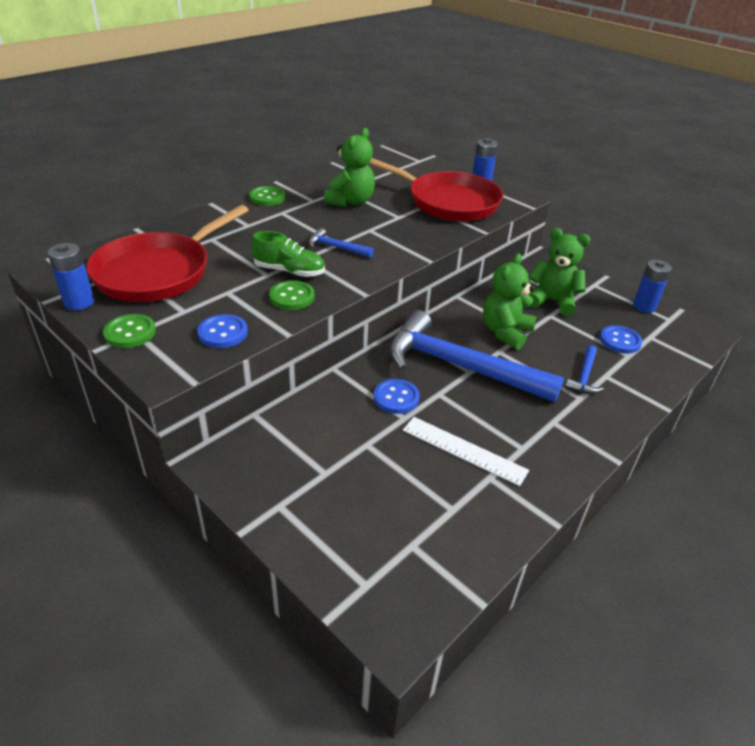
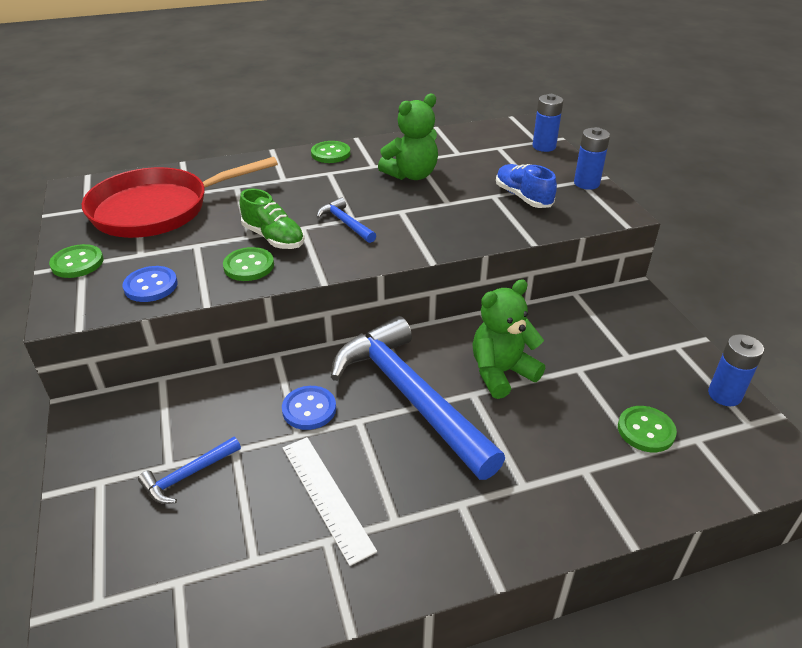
camera: 30 degrees right, 0 degrees up
blue battery [47,243,94,310] -> blue battery moved to [533,94,563,152]
red pan [369,158,503,221] -> blue shoe [496,164,557,208]
green teddy bear [529,228,591,316] -> none
blue hammer [565,345,604,394] -> blue hammer moved to [138,437,241,504]
blue button [600,325,642,354] -> green button [618,406,677,452]

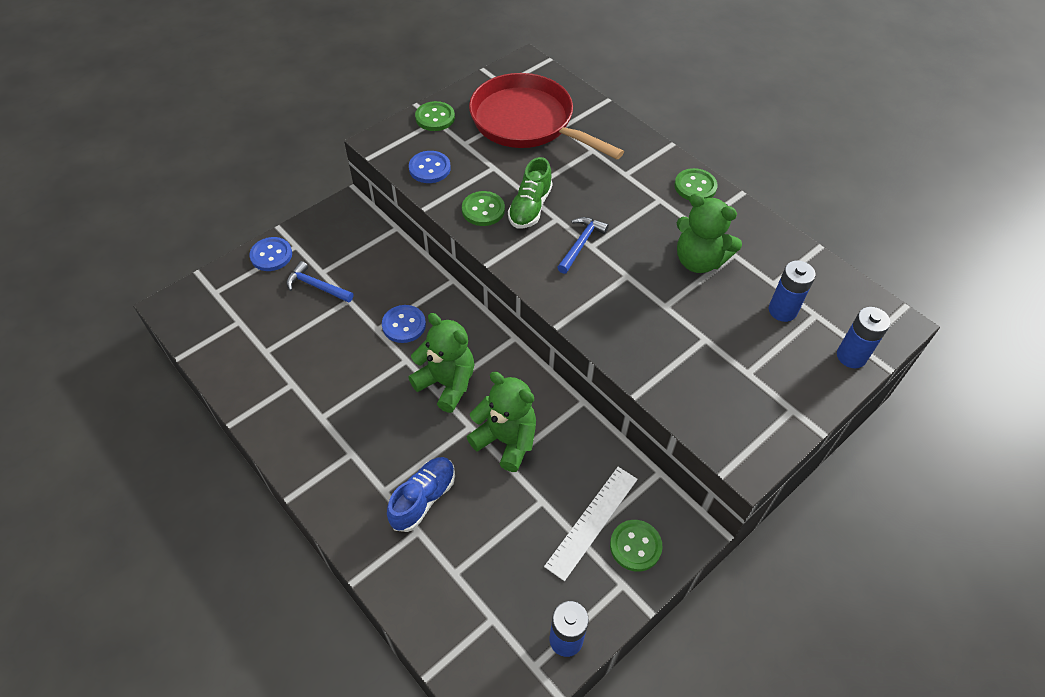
camera: 65 degrees right, 15 degrees up
white ruler [283,437,377,566] -> white ruler moved to [544,467,638,581]
blue hammer [331,316,505,480] -> green teddy bear [408,313,474,413]
blue shoe [496,164,557,208] -> blue shoe moved to [387,457,455,532]
blue battery [574,127,610,190] -> blue battery moved to [769,261,816,322]
green button [618,406,677,452] -> green button moved to [610,520,663,572]
none -> blue button [249,237,292,271]

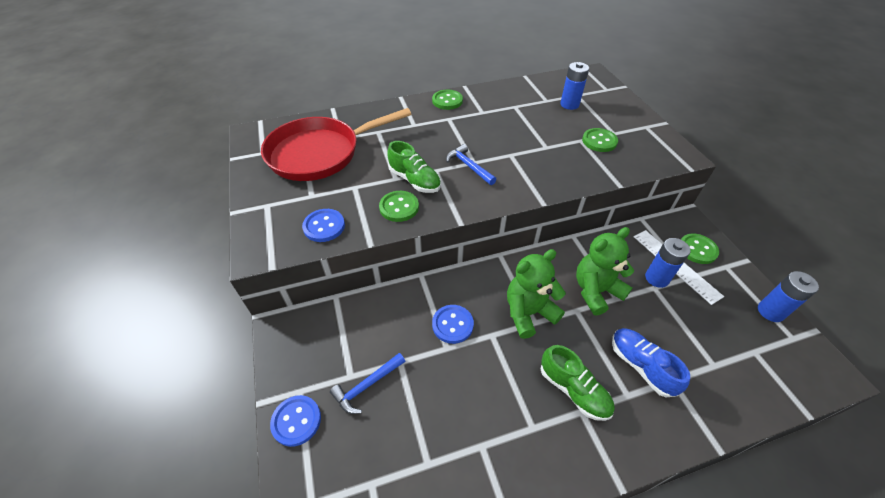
camera: 65 degrees left, 5 degrees down
green button [415,101,455,131] -> green button moved to [582,128,618,152]
green teddy bear [677,193,742,273] -> none
blue battery [837,307,891,368] -> blue battery moved to [645,238,691,288]
none -> green shoe [541,345,615,421]

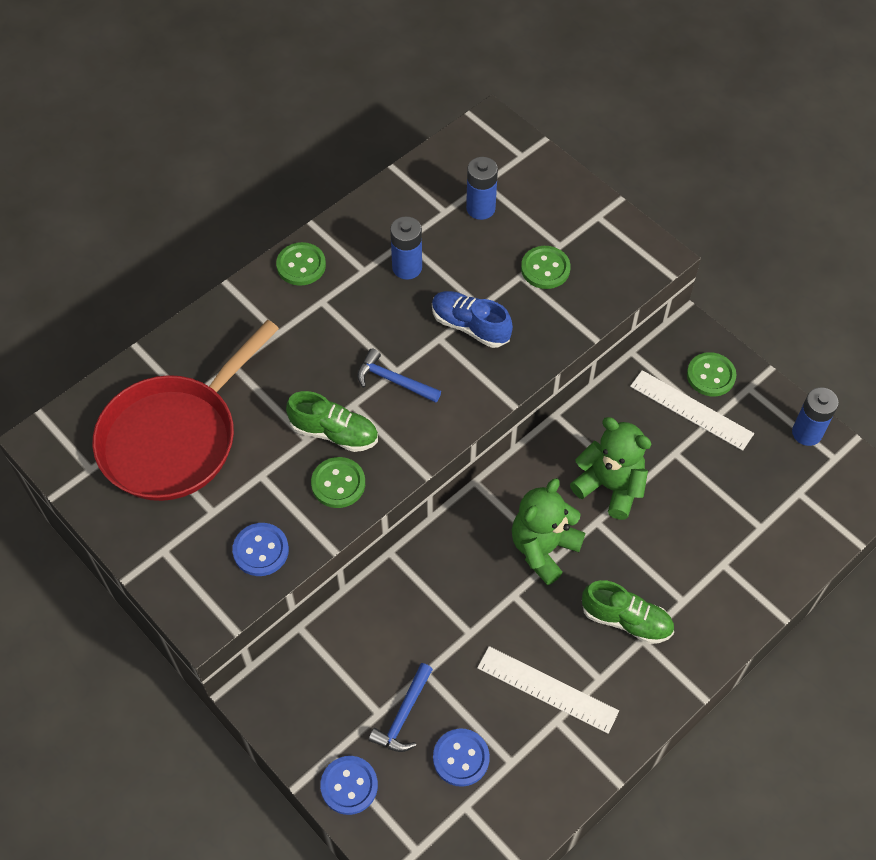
camera: 25 degrees left, 10 degrees up
blue button [432,305,474,344] -> blue button moved to [433,728,490,787]
green teddy bear [576,227,634,316] -> green teddy bear turned 90 degrees clockwise [570,417,651,520]
blue shoe [612,328,690,398] -> blue shoe moved to [432,291,513,348]
blue battery [645,238,691,288] -> blue battery moved to [390,217,422,280]
none -> white ruler [477,646,619,734]

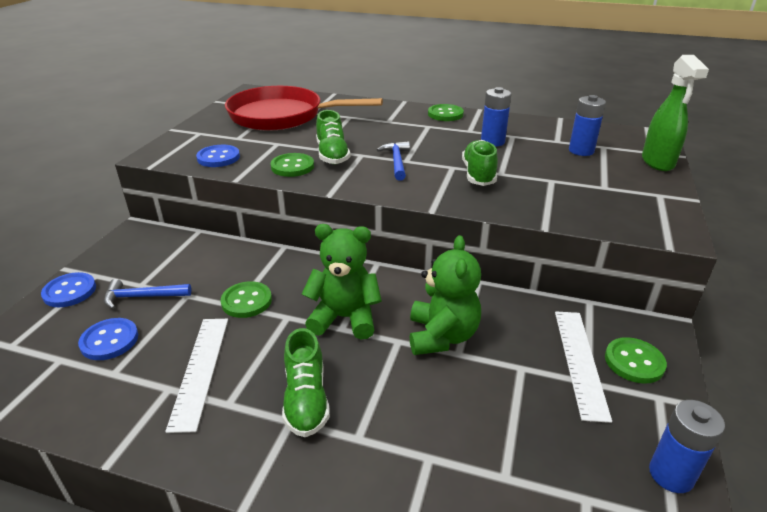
camera: 60 degrees right, 25 degrees down
blue shoe [432,291,513,348] -> green shoe [462,140,498,186]
green button [521,246,571,289] -> green button moved to [221,281,272,318]
none -> green spray bottle [642,55,709,171]

